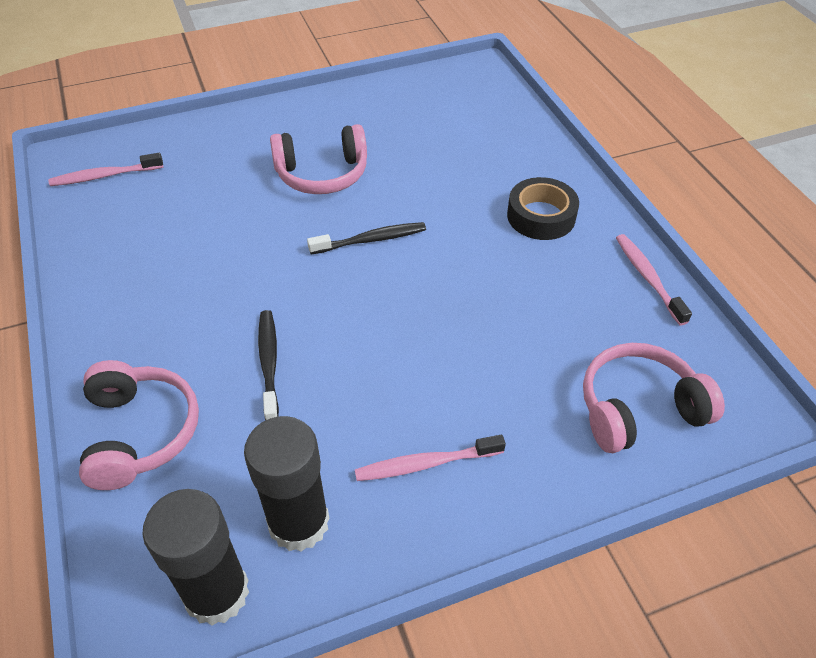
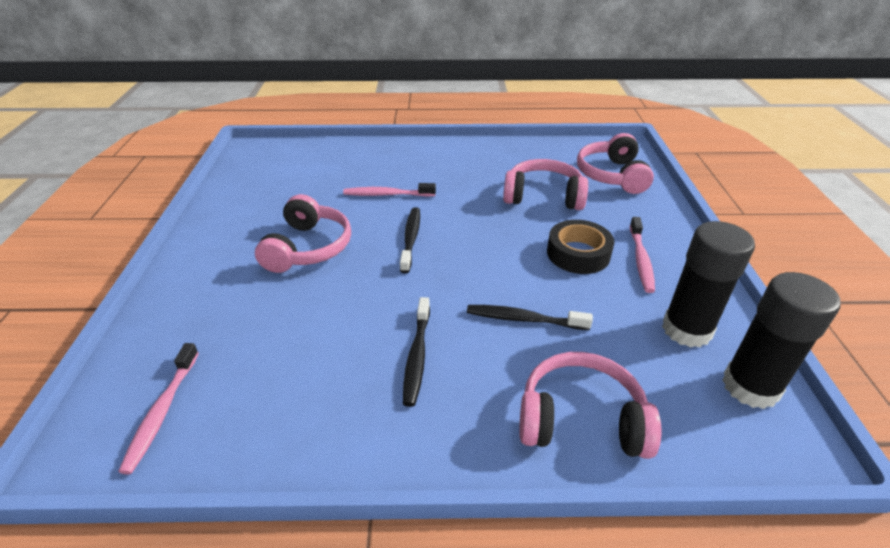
camera: 70 degrees left, 10 degrees down
black tape [507,177,579,240] -> black tape moved to [547,220,615,274]
pink toothbrush [616,234,692,325] -> pink toothbrush moved to [343,183,436,197]
none -> black toothbrush [403,297,430,407]
none -> pink headphones [503,159,588,210]

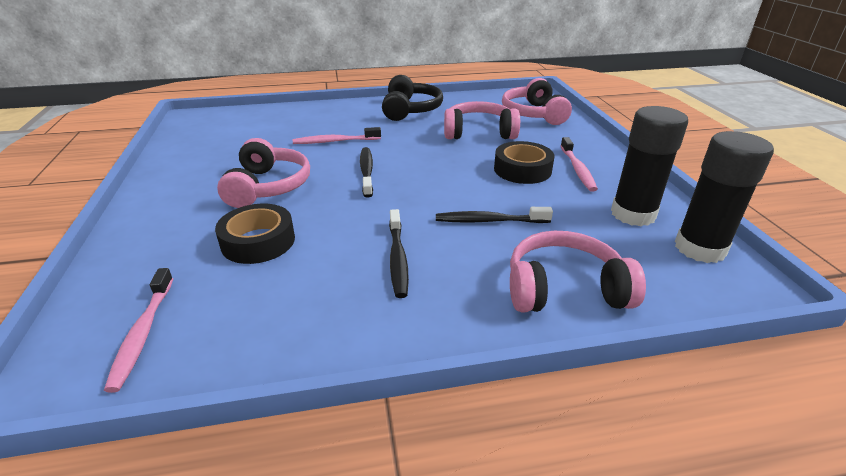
camera: 10 degrees left, 5 degrees down
none -> black tape [215,204,295,264]
none -> black headphones [382,75,443,121]

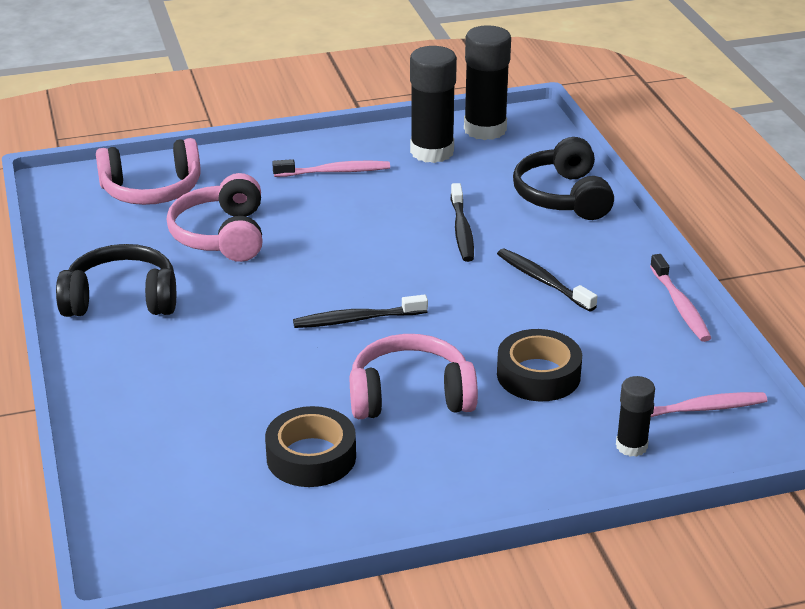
camera: 95 degrees left, 0 degrees up
pink toothbrush [293,127,381,144] -> pink toothbrush moved to [650,254,711,342]
black toothbrush [389,209,409,298] -> black toothbrush turned 120 degrees counterclockwise [497,249,597,312]
black tape [494,141,554,184] -> black tape moved to [265,406,356,487]
pink headphones [510,231,646,312] -> black headphones [513,137,614,220]
none -> black glue stick [616,376,655,457]

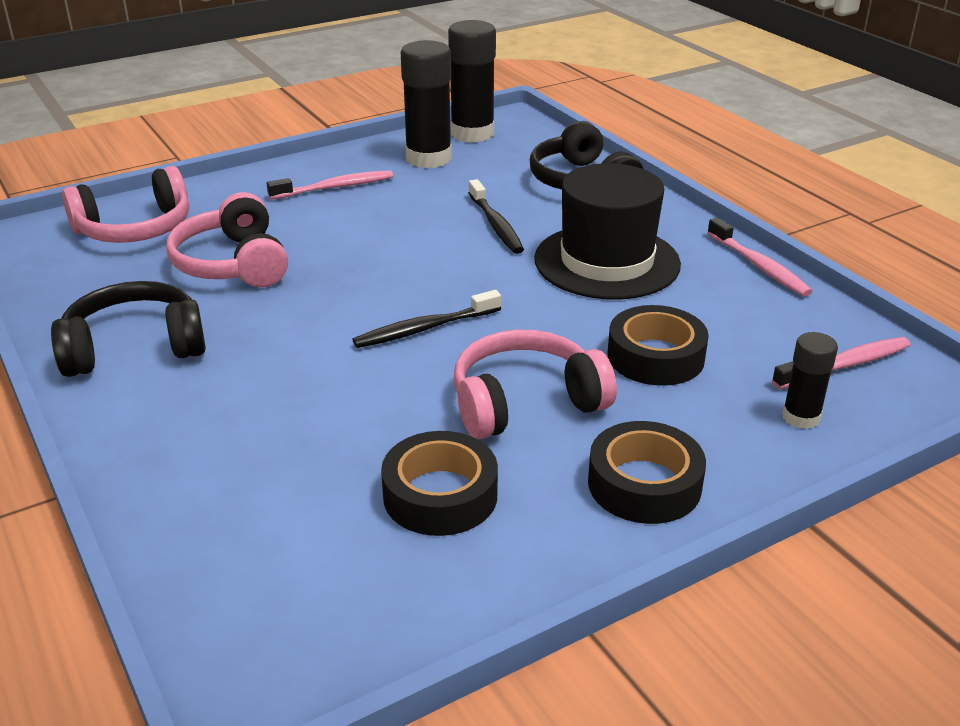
camera: 15 degrees left, 0 degrees up
black toothbrush [497,249,597,312] -> black hat [534,163,681,299]
none -> black tape [588,421,706,524]

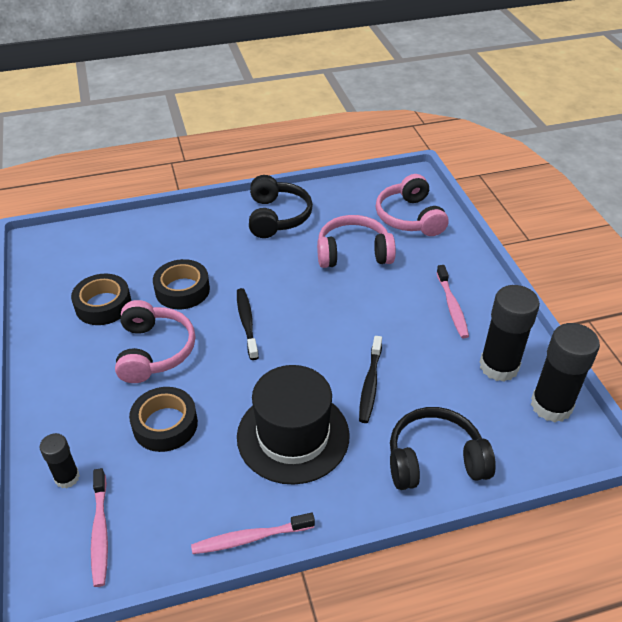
camera: 105 degrees right, 10 degrees up
black toothbrush [468,179,524,254] -> black toothbrush turned 75 degrees counterclockwise [359,336,382,423]
black tape [588,421,706,524] -> black tape moved to [153,259,210,309]

